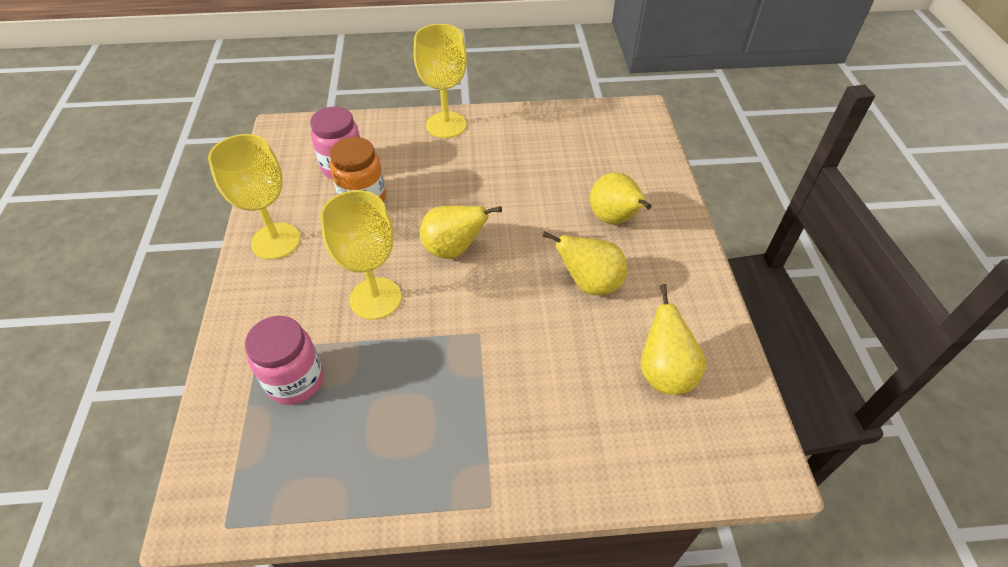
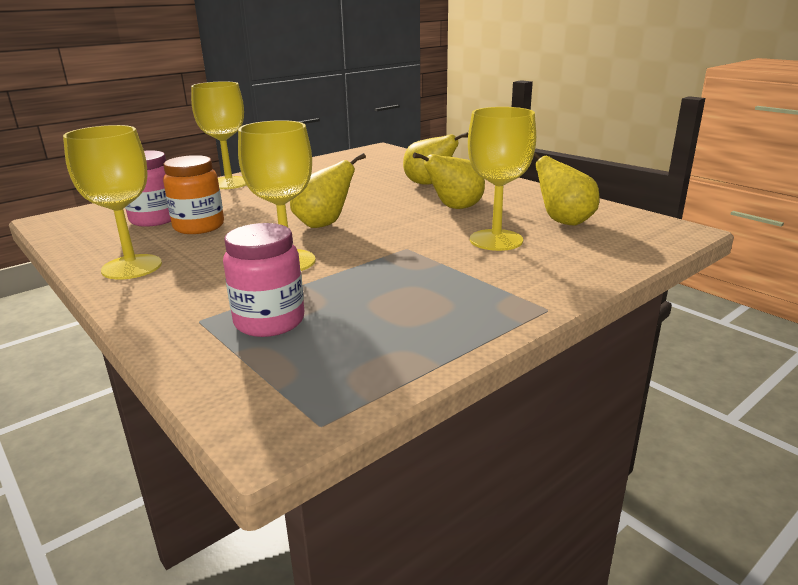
camera: 35 degrees left, 25 degrees down
none -> yellow goblet [468,107,536,251]

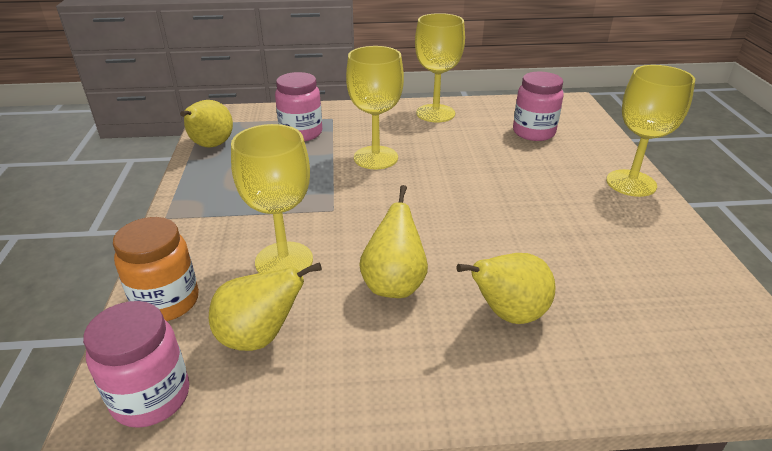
camera: 125 degrees right, 10 degrees up
orange jar [163,155,224,234] -> orange jar moved to [113,217,199,321]
yellow pear [290,153,366,228] -> yellow pear moved to [180,100,233,148]
none -> pink jar [83,301,189,428]

